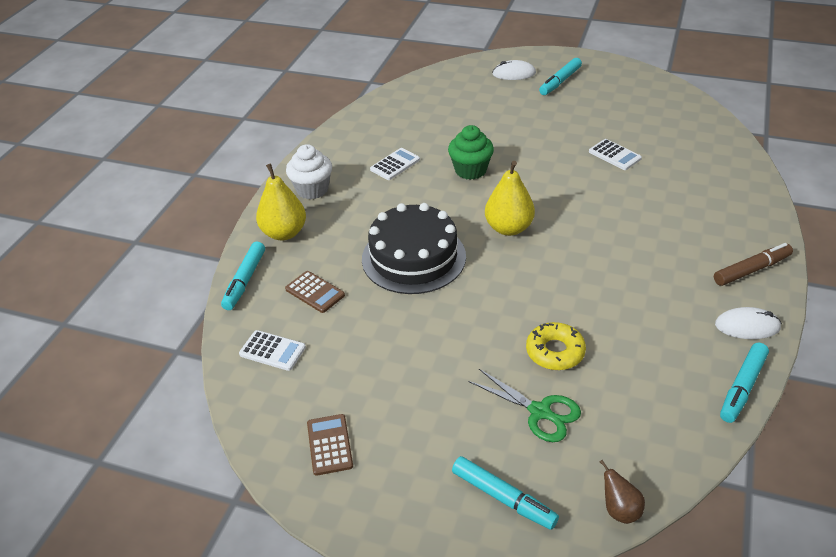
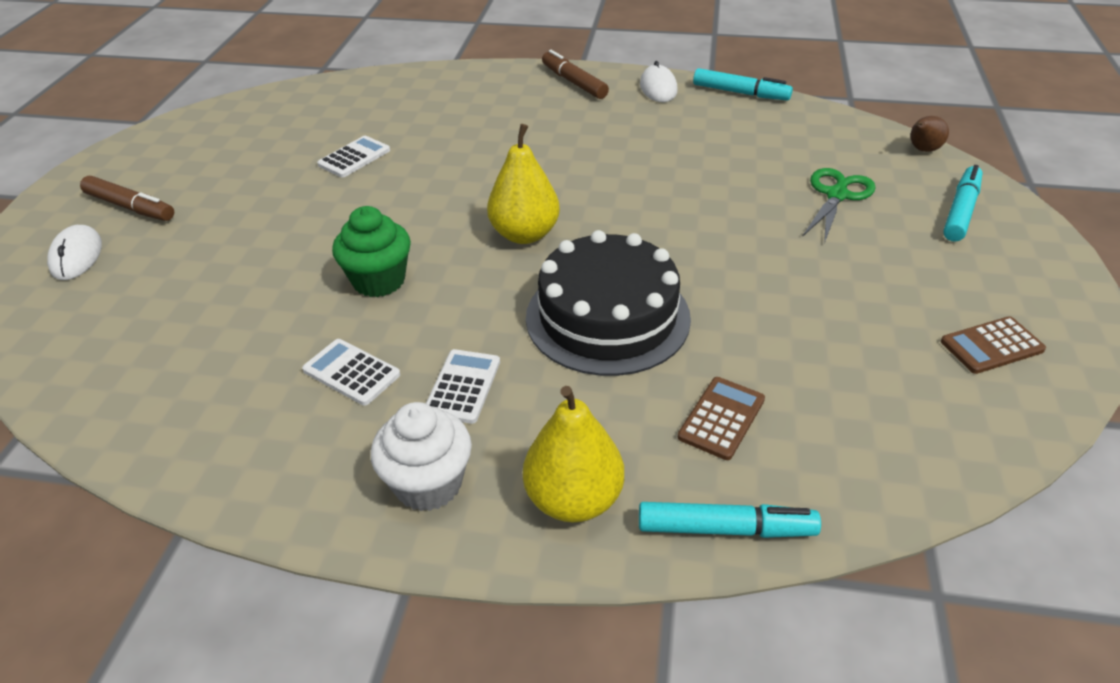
camera: 100 degrees left, 0 degrees up
white calculator [239,330,306,371] -> white calculator moved to [426,349,500,424]
yellow donut [526,322,586,370] -> none
turquoise marker [539,58,582,95] -> brown marker [80,176,174,221]

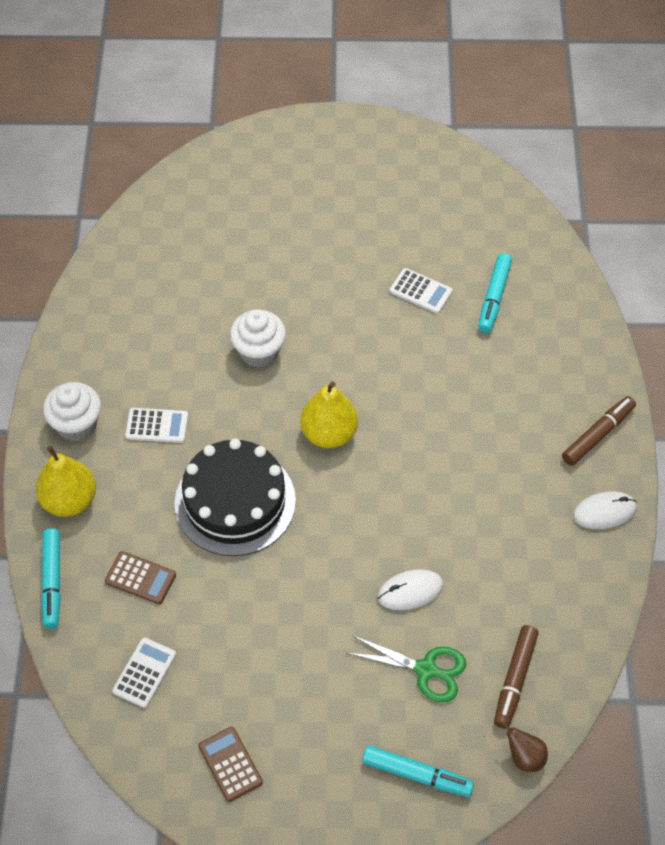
camera: 80 degrees right, 15 degrees up
white mouse [47,225,102,280] -> white mouse moved to [377,569,443,610]
brown marker [80,176,174,221] -> brown marker moved to [494,625,539,729]
white calculator [302,339,400,406] -> white calculator moved to [112,637,176,708]
green cupcake [332,206,411,297] -> white cupcake [230,309,286,368]
turquoise marker [693,68,793,101] -> turquoise marker moved to [478,253,512,333]

